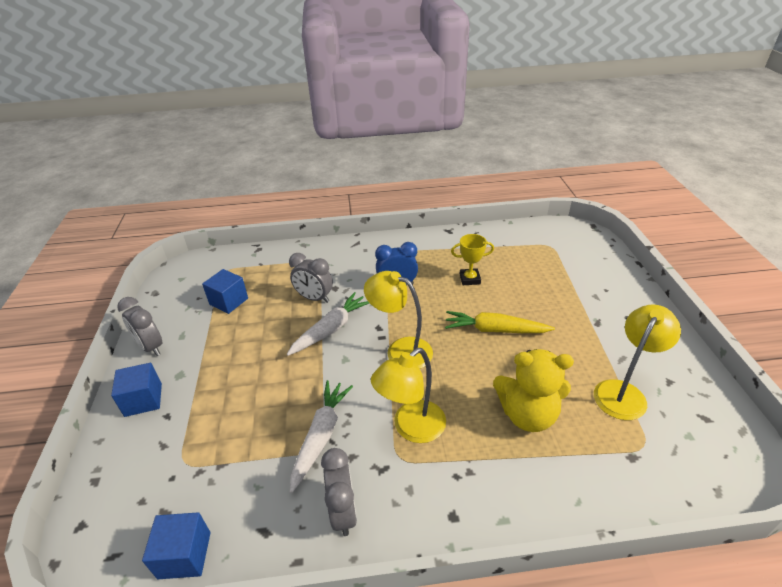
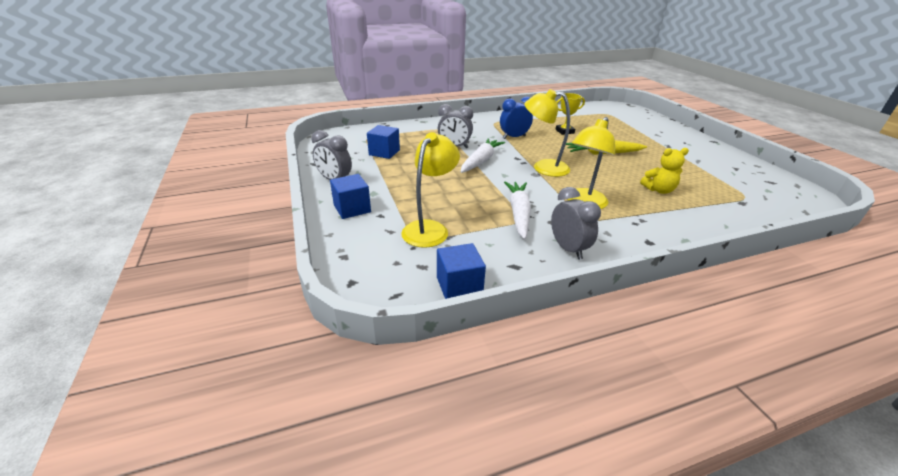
camera: 15 degrees left, 5 degrees down
yellow teddy bear [493,349,574,432] -> yellow teddy bear [640,148,689,194], size x0.63
yellow lamp [594,304,681,420] -> yellow lamp moved to [401,132,460,248]

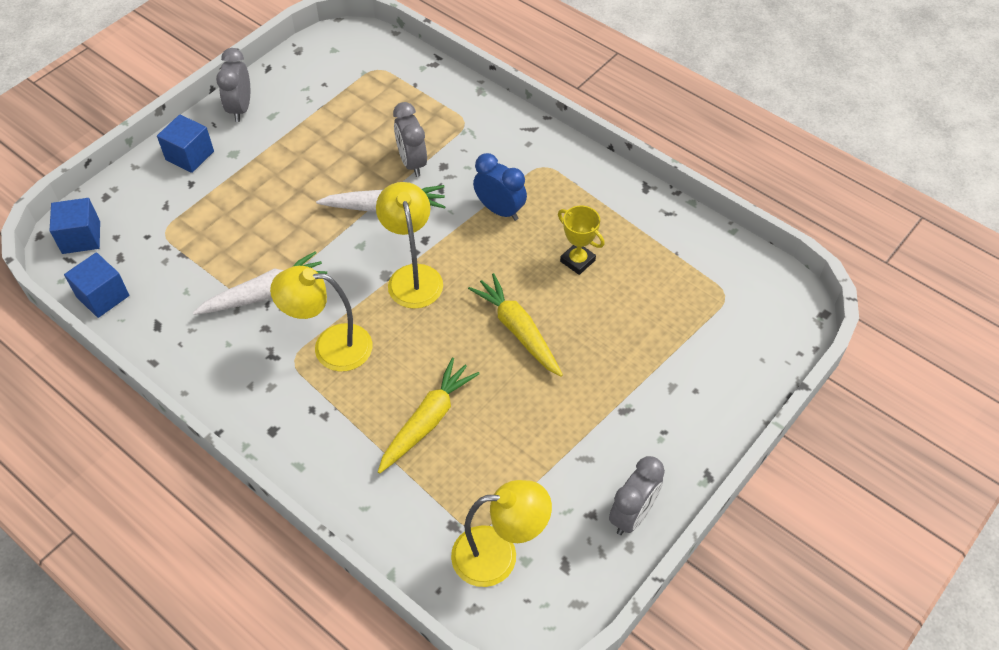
camera: 60 degrees right, 20 degrees up
blue cube [367,125,400,159] -> blue cube moved to [50,198,100,254]
yellow lamp [401,132,460,248] -> yellow lamp moved to [451,480,552,587]
grey clock [551,187,601,260] -> grey clock moved to [609,456,665,535]
yellow teddy bear [640,148,689,194] -> yellow carrot [378,358,480,474]

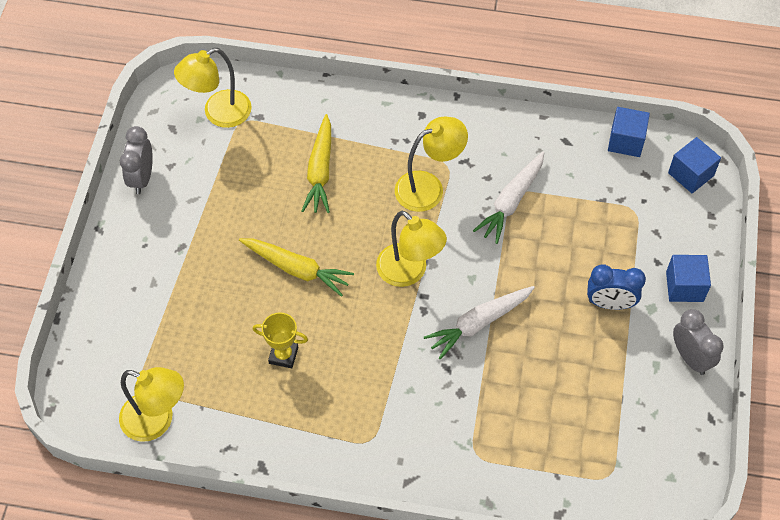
camera: 150 degrees right, 5 degrees up
grey clock [393,102,427,177] -> none
blue clock [473,153,527,221] -> blue clock moved to [587,265,646,310]
none -> yellow lamp [119,367,184,442]

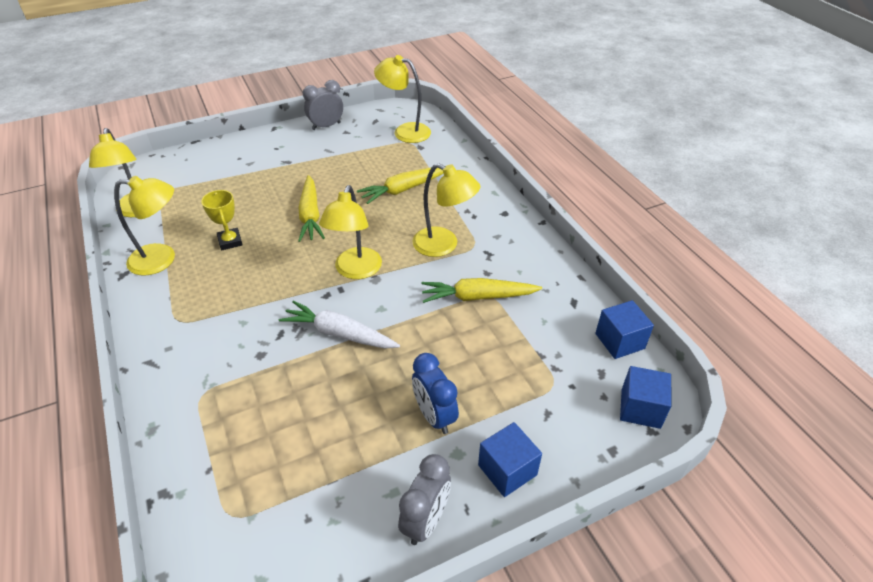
camera: 55 degrees right, 15 degrees down
white carrot [473,152,544,244] -> yellow carrot [421,278,542,303]
none -> yellow lamp [114,176,175,276]

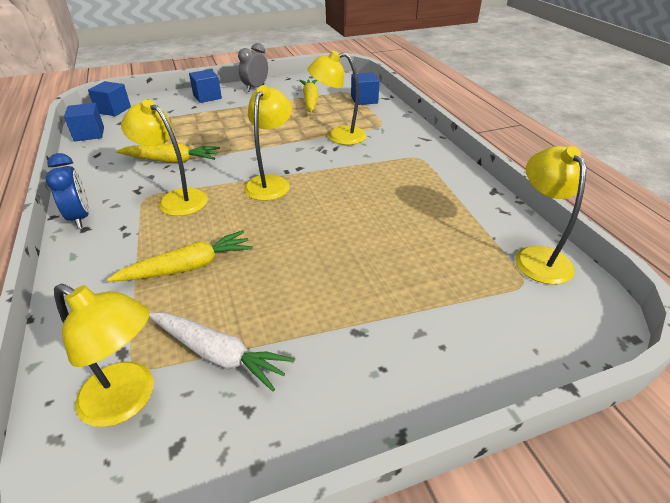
camera: 175 degrees left, 5 degrees down
yellow lamp [114,176,175,276] -> yellow lamp moved to [307,51,367,145]
yellow trophy [201,190,243,250] -> none
white carrot [279,300,400,349] -> white carrot moved to [149,312,294,391]
yellow carrot [298,175,325,242] -> yellow carrot moved to [299,79,319,113]
grey clock [303,80,343,130] -> none
blue clock [412,353,459,434] -> blue clock moved to [46,153,89,228]
none -> blue cube [351,72,380,105]

